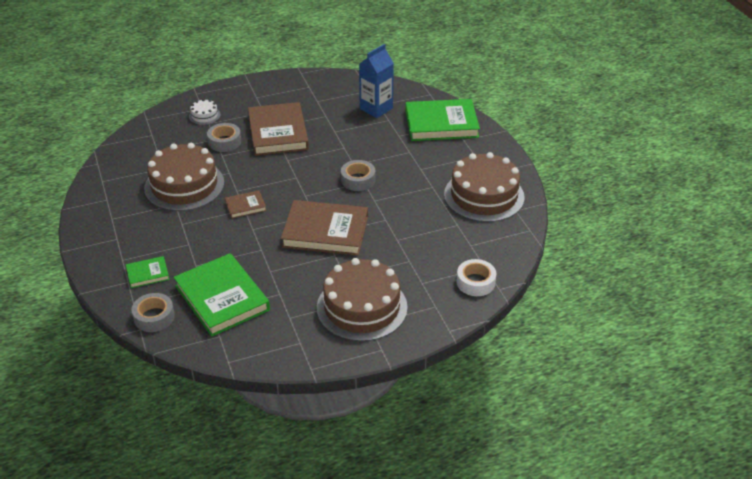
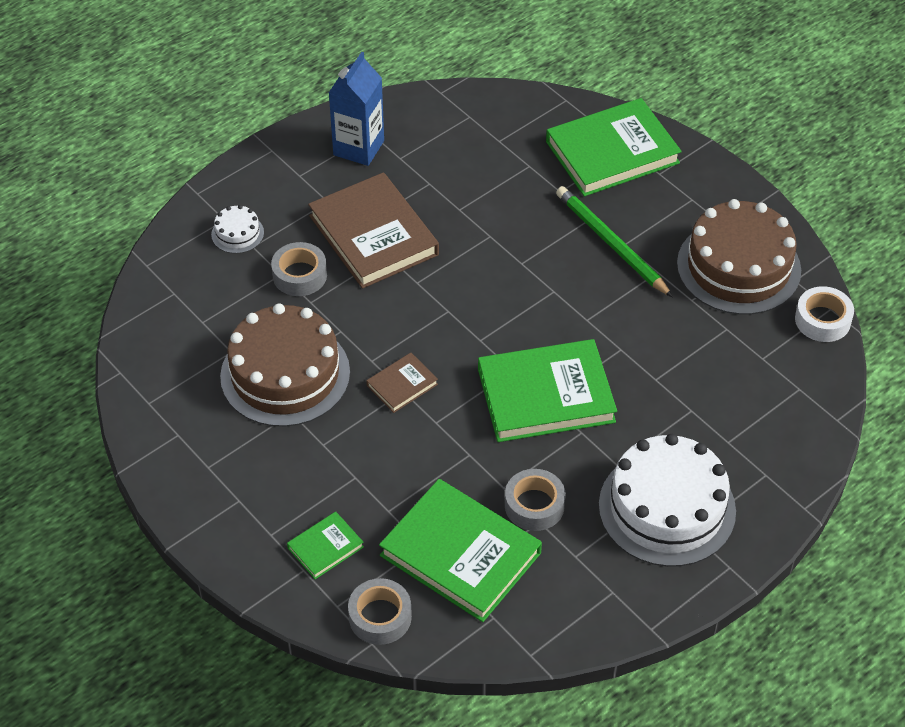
camera: 20 degrees left, 10 degrees up
brown book [281,200,368,256] -> green book [478,339,617,442]
brown cake [317,258,408,341] -> white cake [599,434,736,567]
grey tape [341,160,376,191] -> grey tape moved to [505,469,566,531]
blue carton [359,44,394,118] -> blue carton moved to [329,52,384,166]
white tape [456,259,496,296] -> white tape moved to [795,286,854,342]
none -> green pencil [556,186,673,297]

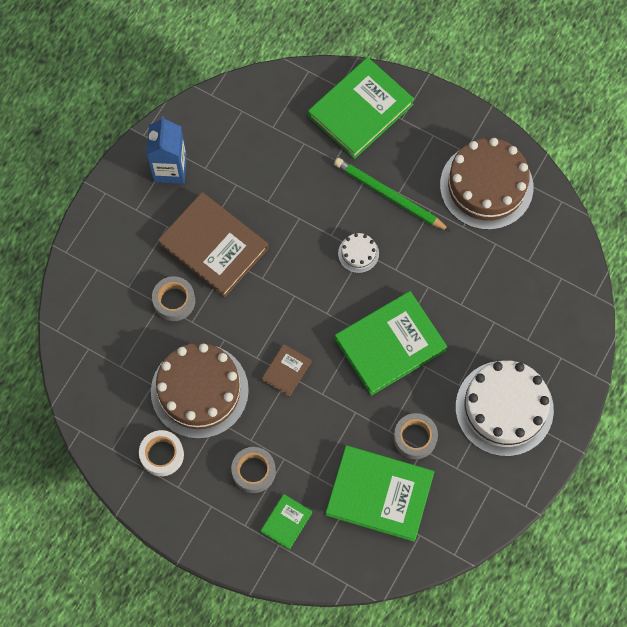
camera: 20 degrees left, 20 degrees up
white cake [211,205,264,254] -> white cake moved to [338,233,379,273]
grey tape [348,578,412,645] -> grey tape moved to [231,447,276,493]
white tape [795,286,854,342] -> white tape moved to [139,430,184,476]

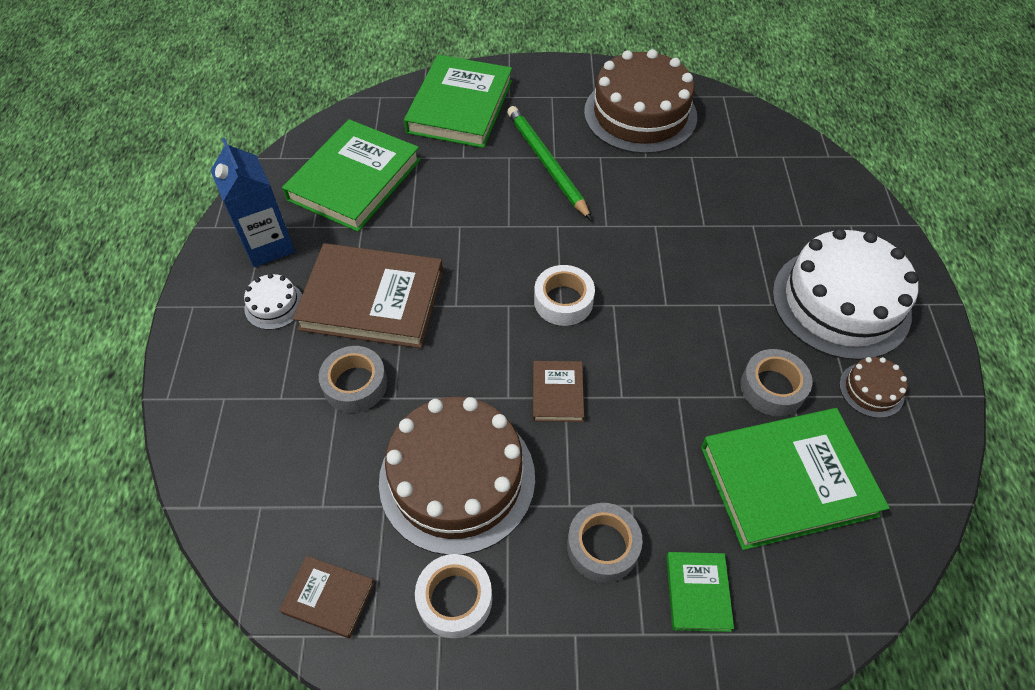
camera: 30 degrees left, 15 degrees down
green pencil [334,158,450,231] -> green pencil turned 60 degrees clockwise [507,106,592,220]
green book [335,291,447,396] -> green book moved to [282,119,421,232]
white cake [338,233,379,273] -> white cake moved to [244,273,302,330]
none -> brown book [279,556,375,639]
none -> white tape [534,265,595,326]
none -> brown cake [839,357,907,418]

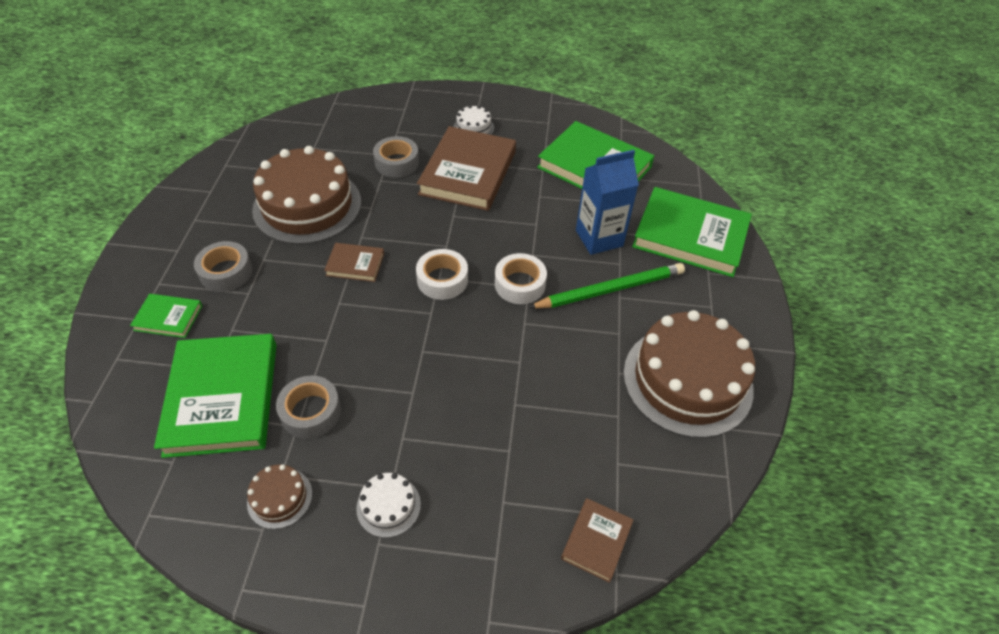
camera: 95 degrees right, 5 degrees down
blue carton [210,138,295,267] -> blue carton moved to [576,150,639,255]
brown book [279,556,375,639] -> brown book moved to [561,498,634,583]
white tape [415,554,492,638] -> white tape moved to [495,253,547,304]
white cake [772,228,919,360] -> white cake [356,473,421,538], size x0.43

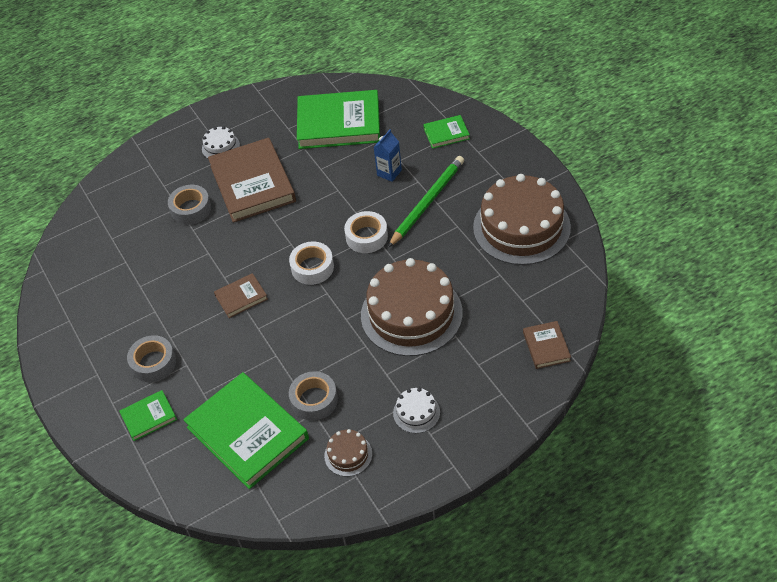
camera: 30 degrees left, 0 degrees up
brown cake [252,146,361,244] -> brown cake moved to [361,258,463,356]
blue carton [576,150,639,255] -> blue carton [374,129,402,182], size x0.60
green book [632,187,752,277] -> green book [423,115,470,149], size x0.47

